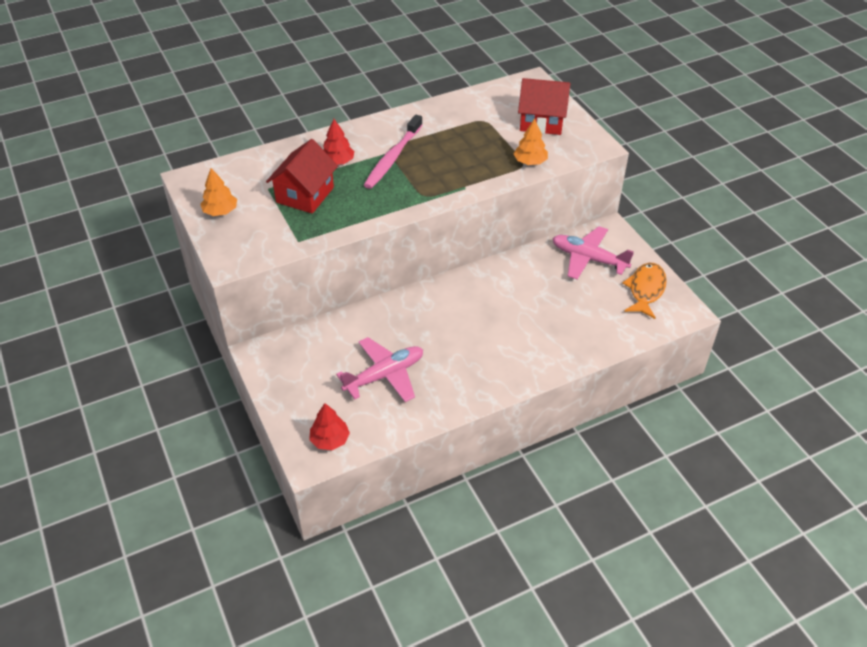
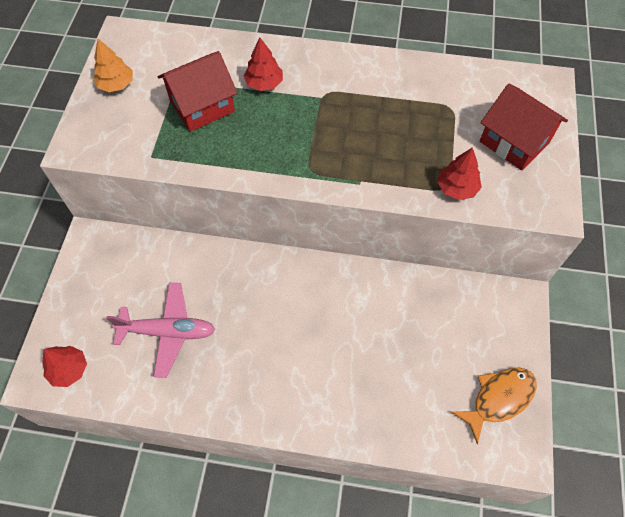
camera: 35 degrees right, 15 degrees up
pink toothbrush [364,114,422,189] -> none
orange tree [514,118,548,165] -> red tree [437,147,482,200]
pink plane [552,226,634,279] -> none

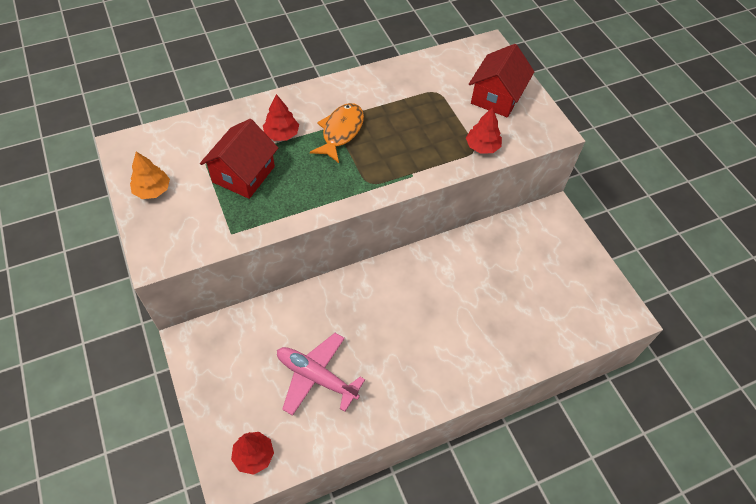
camera: 35 degrees left, 5 degrees down
pink plane [106,283,215,378] -> pink plane turned 120 degrees counterclockwise [277,333,365,416]
orange fish [451,368,537,444] -> orange fish moved to [310,103,364,163]
red house [480,84,568,171] -> red house turned 75 degrees counterclockwise [469,44,534,118]

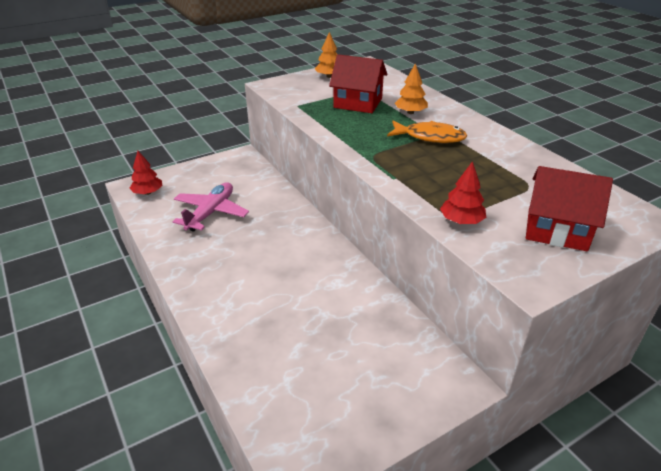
camera: 85 degrees right, 20 degrees down
red tree [263,94,299,141] -> orange tree [395,63,428,114]

